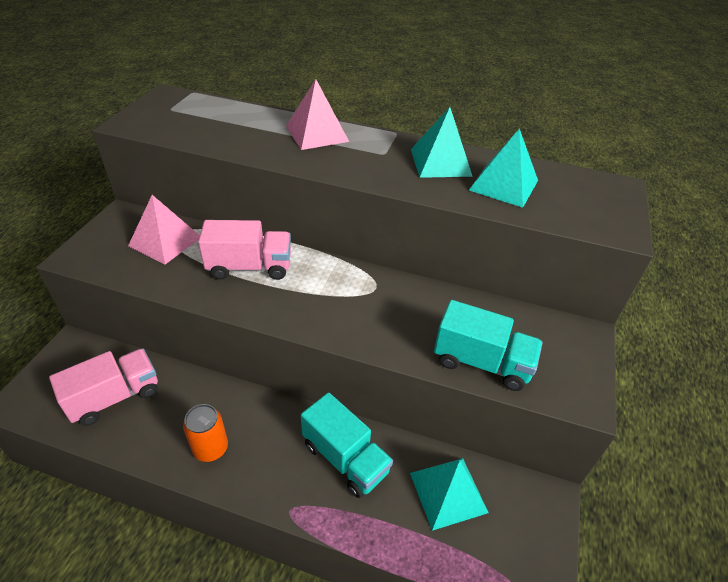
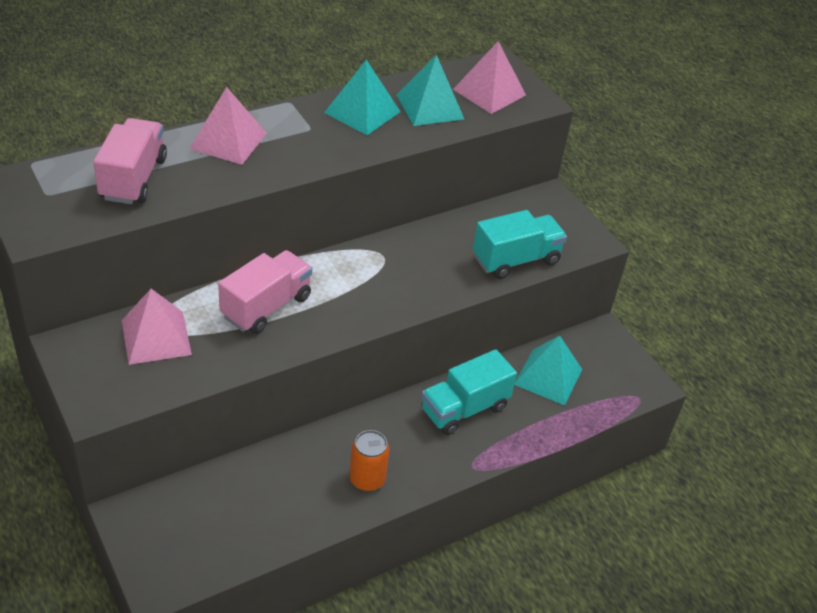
camera: 50 degrees left, 0 degrees up
pink truck [49,348,158,426] -> pink truck moved to [93,118,167,204]
turquoise truck [301,392,393,498] -> turquoise truck turned 150 degrees clockwise [421,349,517,435]
none -> pink pyramid [453,41,526,114]

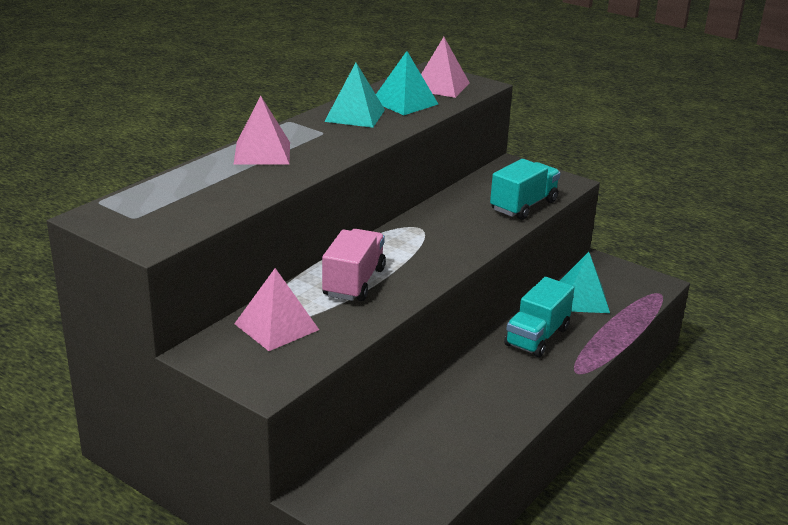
camera: 20 degrees left, 15 degrees down
pink truck [93,118,167,204] -> none
orange can [349,430,390,492] -> none

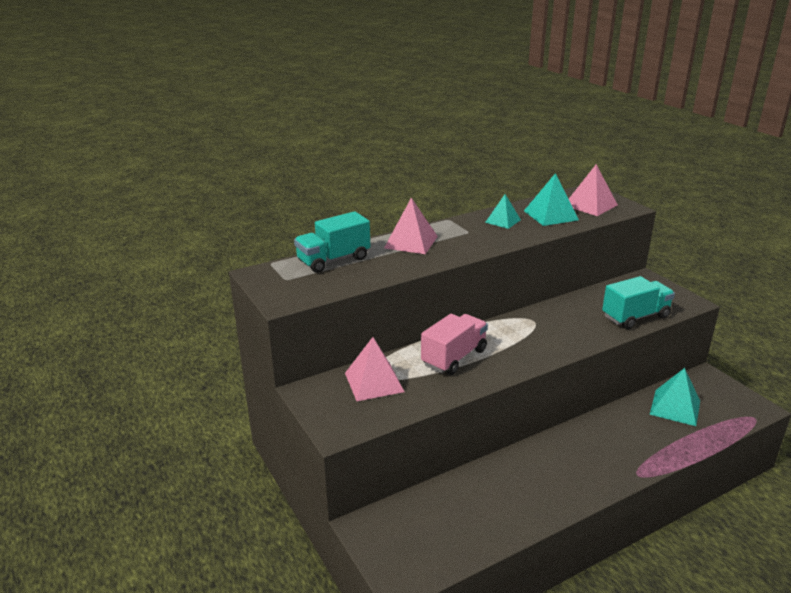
camera: 25 degrees right, 0 degrees up
turquoise pyramid [324,63,385,128] -> turquoise pyramid [485,194,521,229], size x0.65
turquoise truck [504,277,574,357] -> turquoise truck moved to [294,211,370,273]

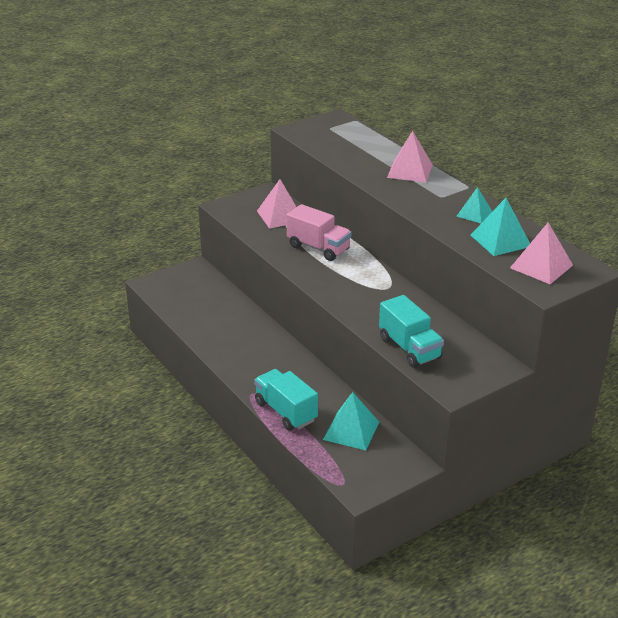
camera: 85 degrees right, 5 degrees up
turquoise truck [294,211,370,273] -> turquoise truck moved to [254,369,318,431]

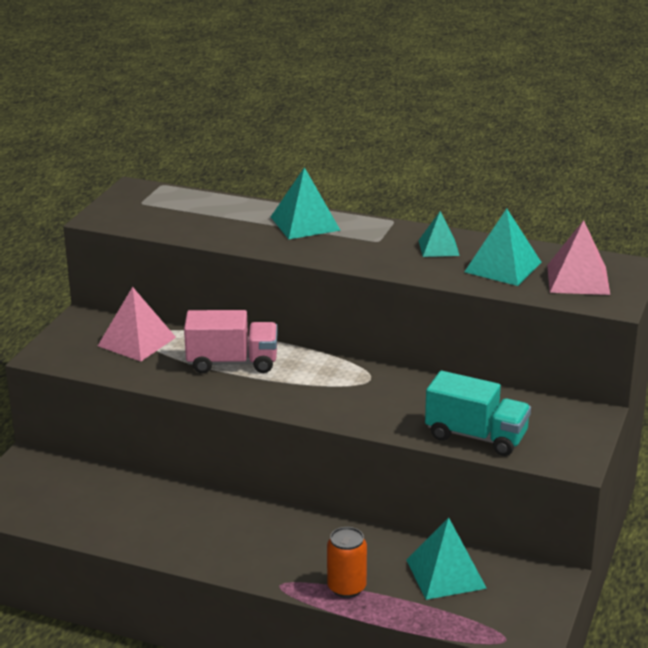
camera: 35 degrees left, 5 degrees down
turquoise truck [254,369,318,431] -> orange can [327,527,367,598]
pink pyramid [387,131,433,182] -> turquoise pyramid [271,167,341,239]

